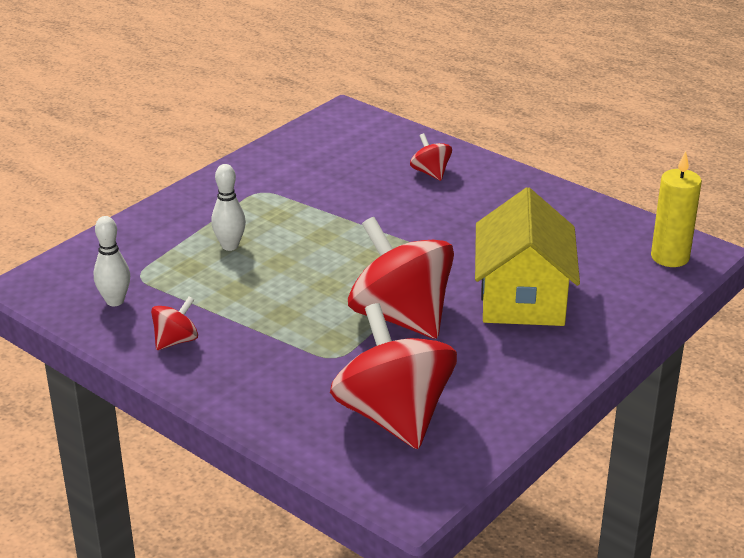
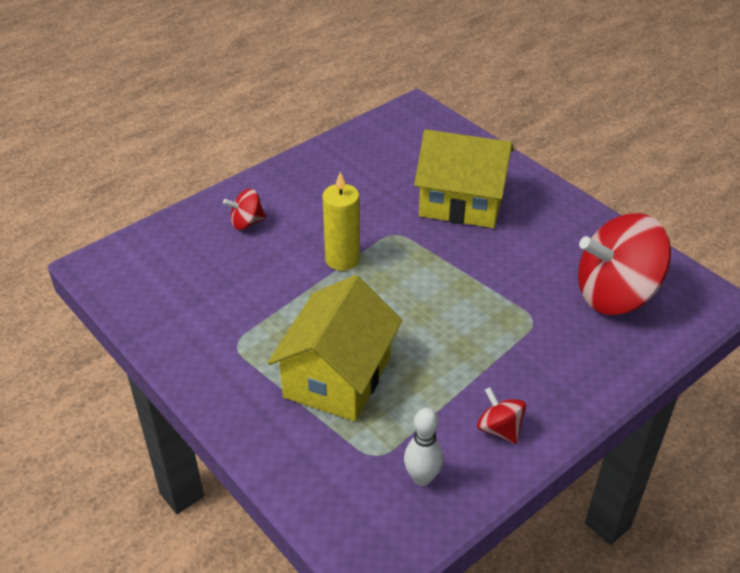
camera: 80 degrees left, 10 degrees up
white bowling pin [211,164,246,251] -> yellow house [268,275,402,421]
red spinning top [348,217,454,339] -> none
yellow candle [651,151,702,267] -> yellow candle moved to [322,172,360,271]

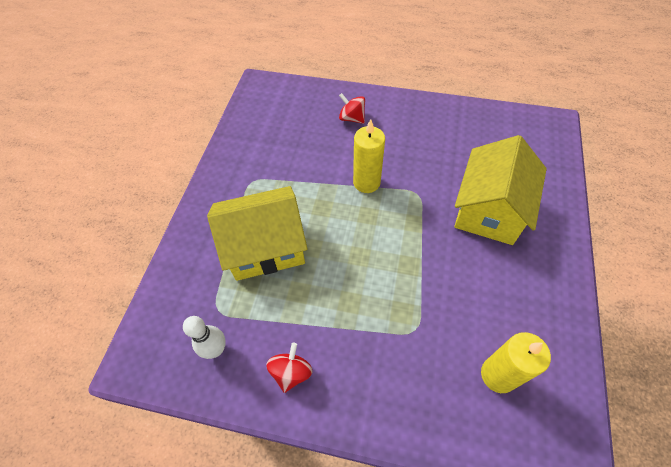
camera: 55 degrees right, 15 degrees up
yellow house [414,129,514,228] -> yellow house turned 45 degrees clockwise [454,135,547,245]
red spinning top [578,213,671,315] -> yellow candle [481,332,551,393]

